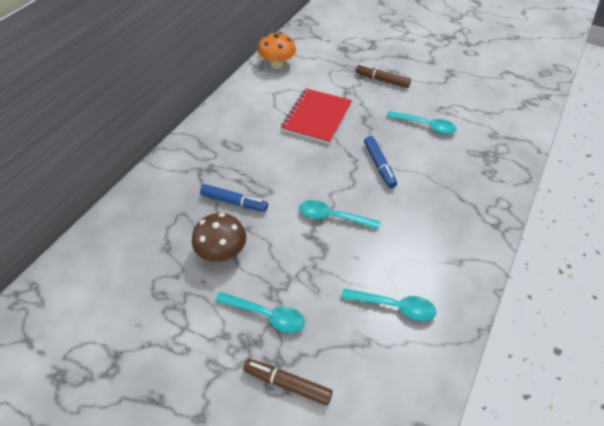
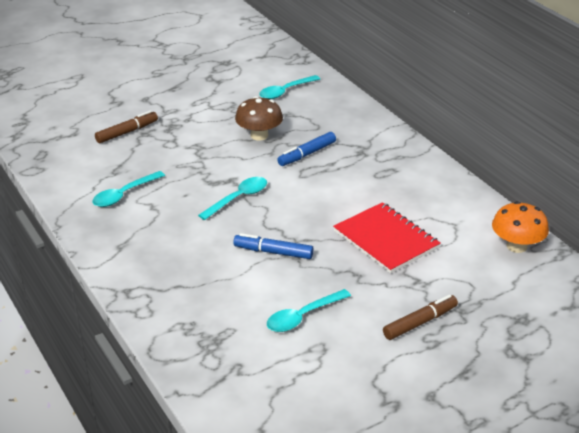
camera: 120 degrees right, 15 degrees down
turquoise spoon [215,292,305,333] -> turquoise spoon moved to [259,75,320,99]

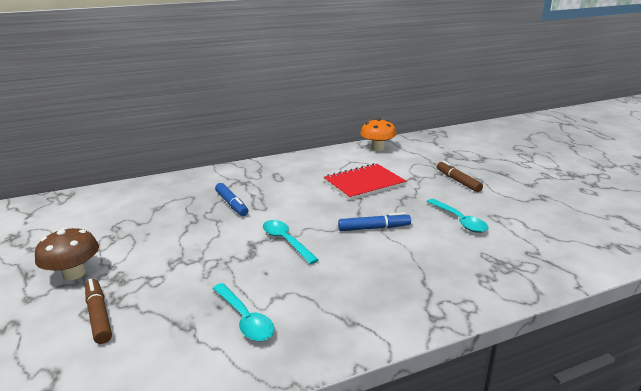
camera: 80 degrees left, 10 degrees down
blue marker [233,233,314,259] -> blue marker turned 120 degrees counterclockwise [338,212,411,231]
brown mushroom [235,96,283,141] -> brown mushroom moved to [35,227,99,280]
turquoise spoon [259,75,320,99] -> none

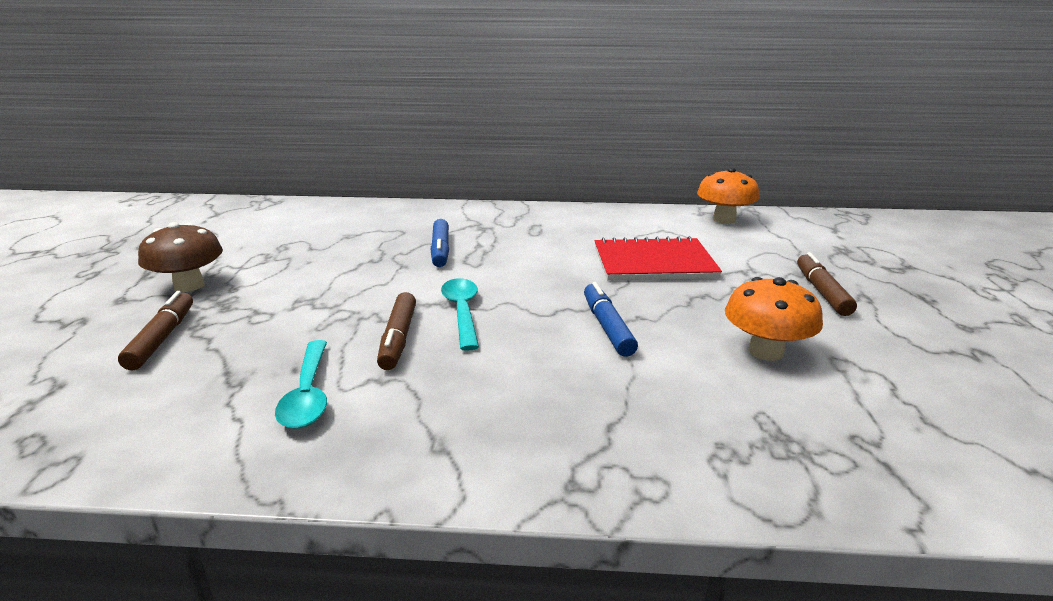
camera: 25 degrees right, 0 degrees up
blue marker [338,212,411,231] -> blue marker turned 120 degrees counterclockwise [584,282,638,357]
turquoise spoon [427,199,488,233] -> orange mushroom [725,277,823,361]
none -> brown marker [377,292,416,370]

